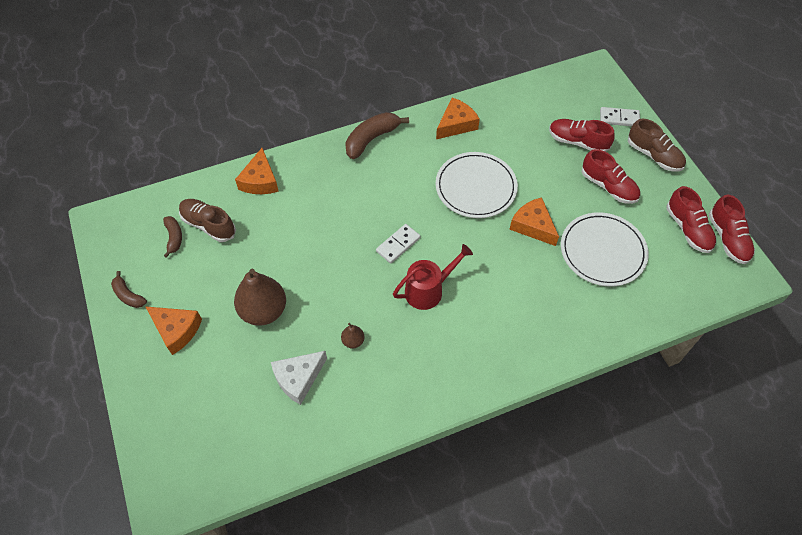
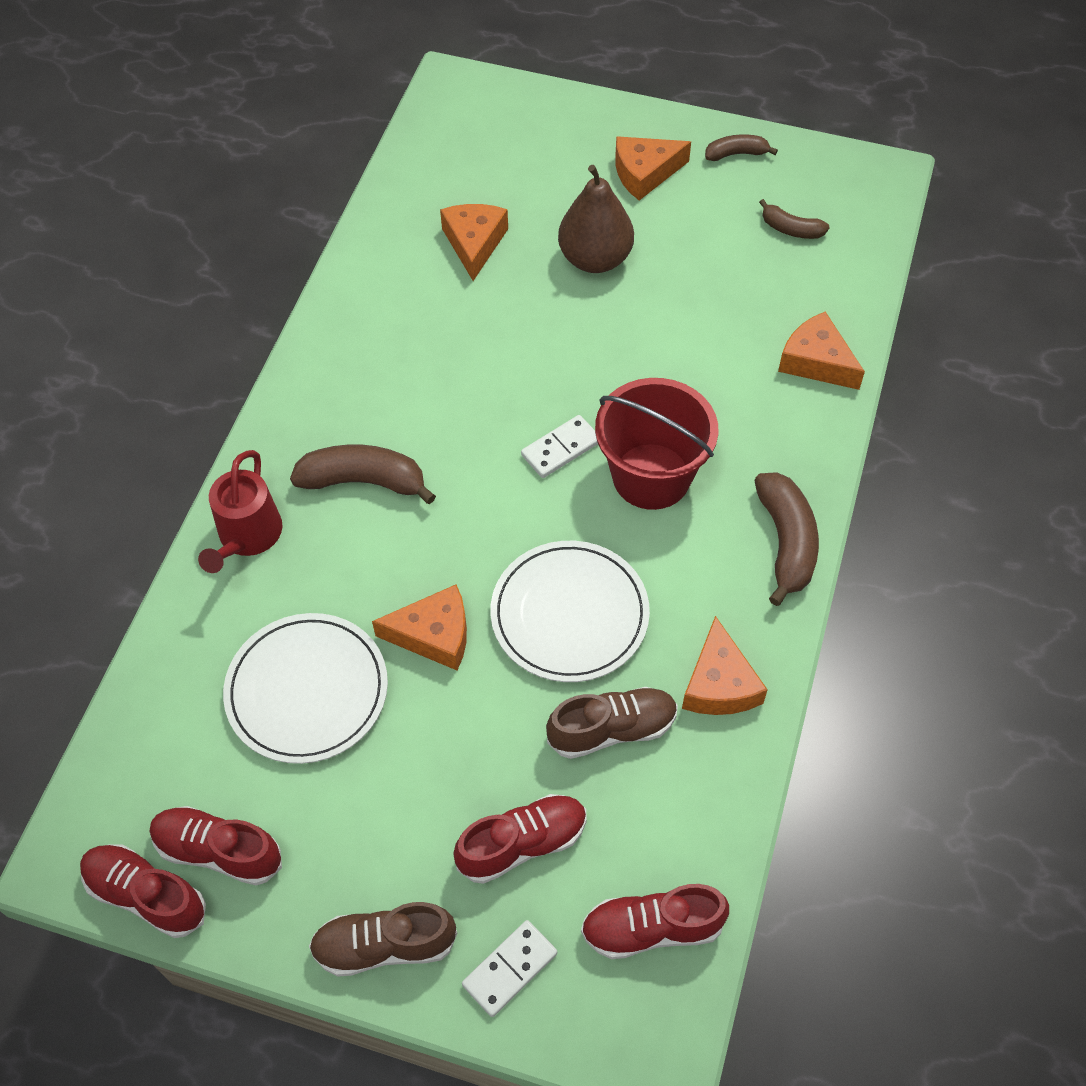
camera: 130 degrees right, 0 degrees up
brown shoe [179,199,236,242] -> brown shoe moved to [546,687,678,759]
white cheese [271,351,327,405] -> orange cheese [440,204,508,281]
brown pear [341,323,364,348] -> none
white domino [376,224,420,264] -> white domino turned 60 degrees clockwise [521,415,598,478]
red watering can [393,244,473,310] -> red watering can moved to [198,450,283,573]
red shoe [582,149,640,204] -> red shoe moved to [581,884,729,959]
none -> brown banana [290,445,436,504]
none -> red bucket [595,378,719,510]

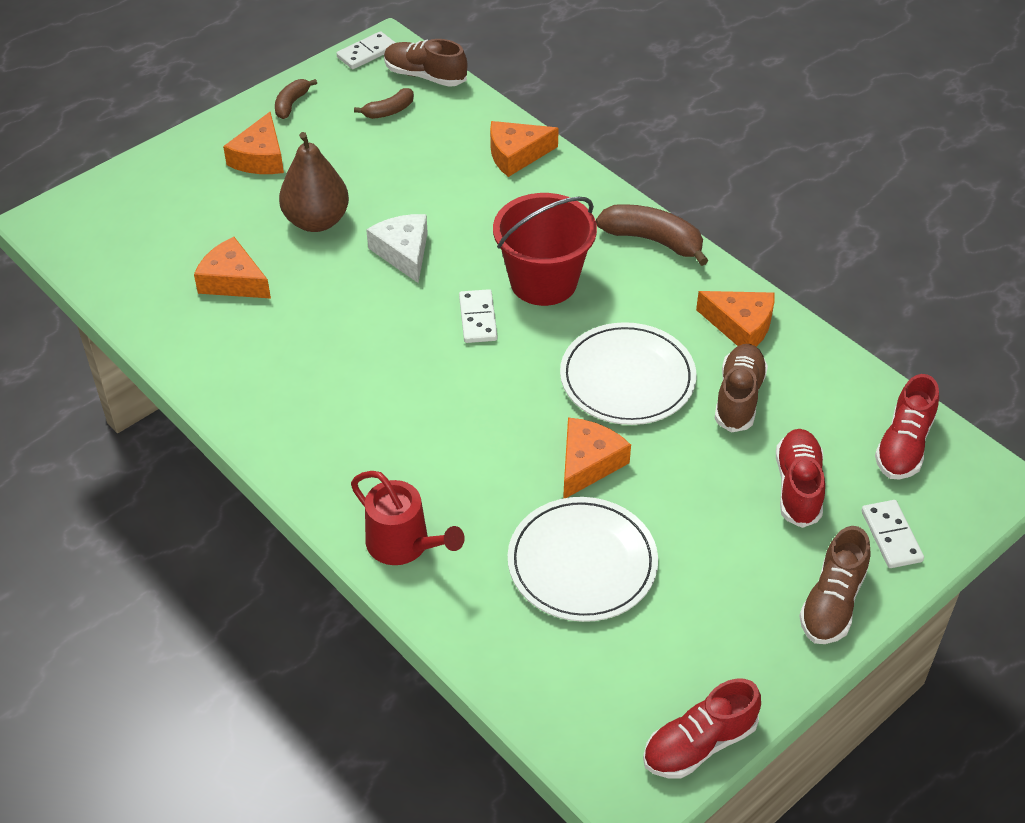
camera: 60 degrees left, 10 degrees down
red shoe [150,806,282,885] -> none
brown banana [290,445,436,504] -> none
none -> white domino [336,31,396,69]
none -> white cheese [366,214,428,283]
none -> brown shoe [384,39,468,87]

